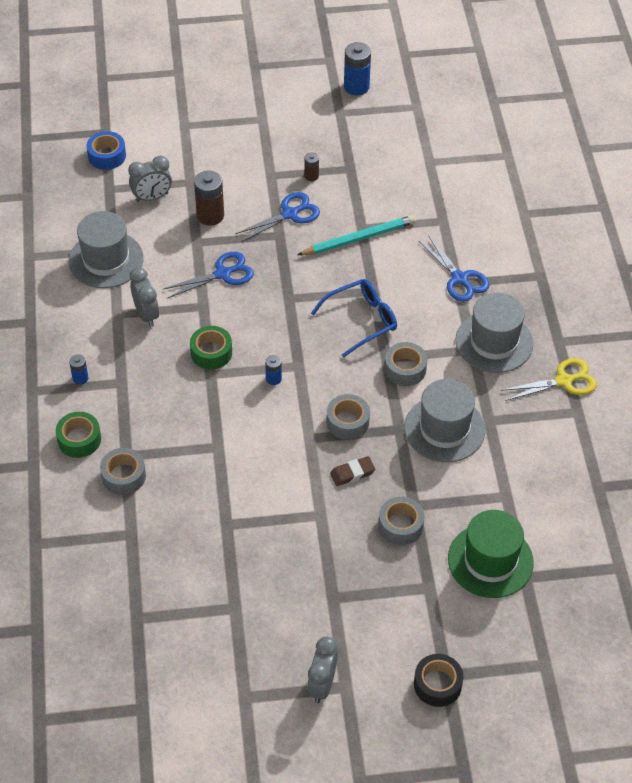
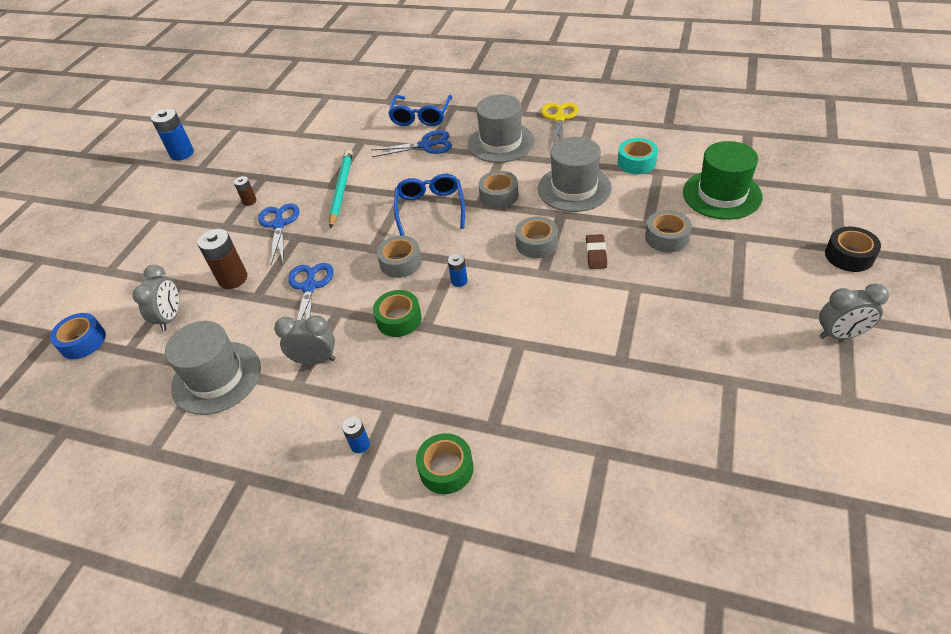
camera: 60 degrees left, 5 degrees down
grey tape [100,448,146,495] -> grey tape moved to [377,235,422,278]
grey clock [307,637,338,703] -> grey clock turned 45 degrees counterclockwise [819,284,889,339]
none -> blue glasses [388,95,452,126]
none -> turquoise tape [618,138,658,174]

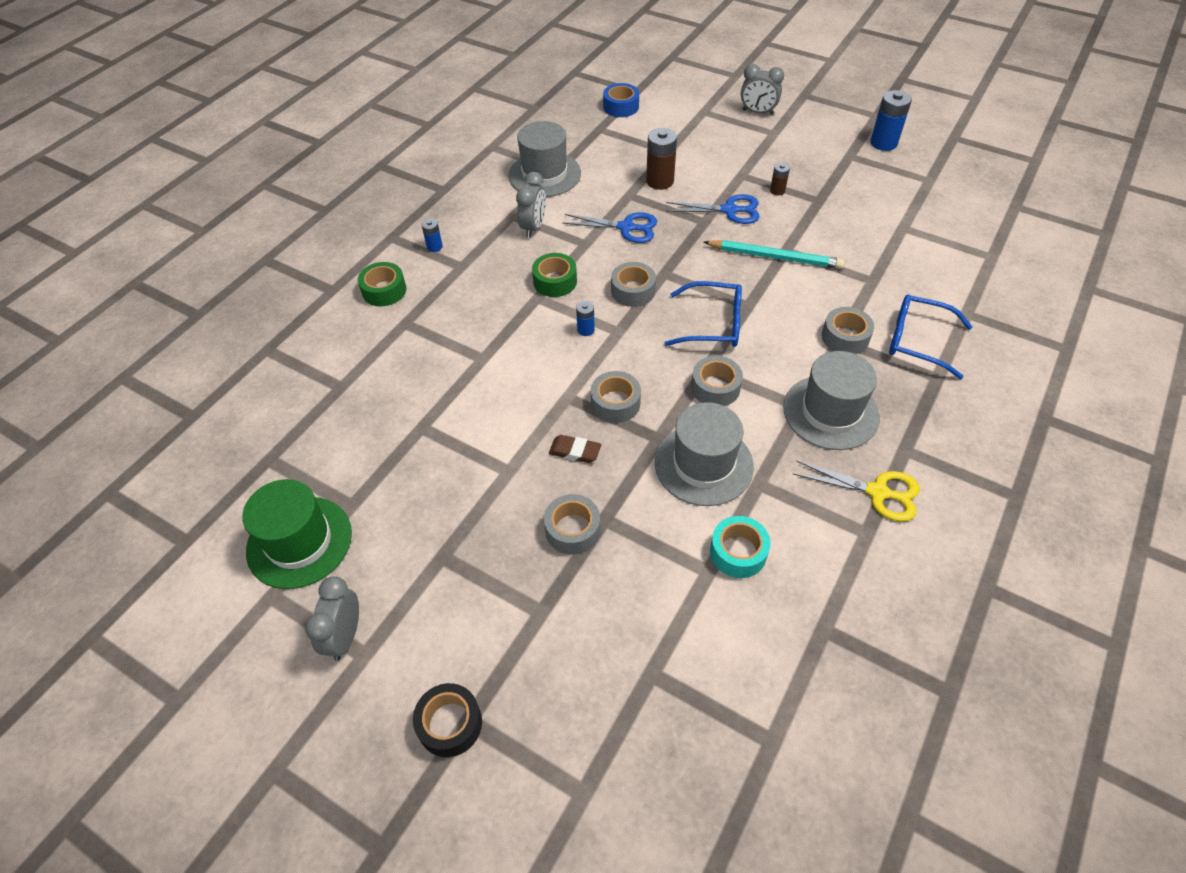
camera: 100 degrees right, 5 degrees up
grey clock [133,265,179,331] -> grey clock moved to [741,64,784,115]
blue scissors [372,130,452,157] -> grey tape [822,307,874,354]
green hat [683,141,763,220] -> green hat moved to [242,479,352,589]

